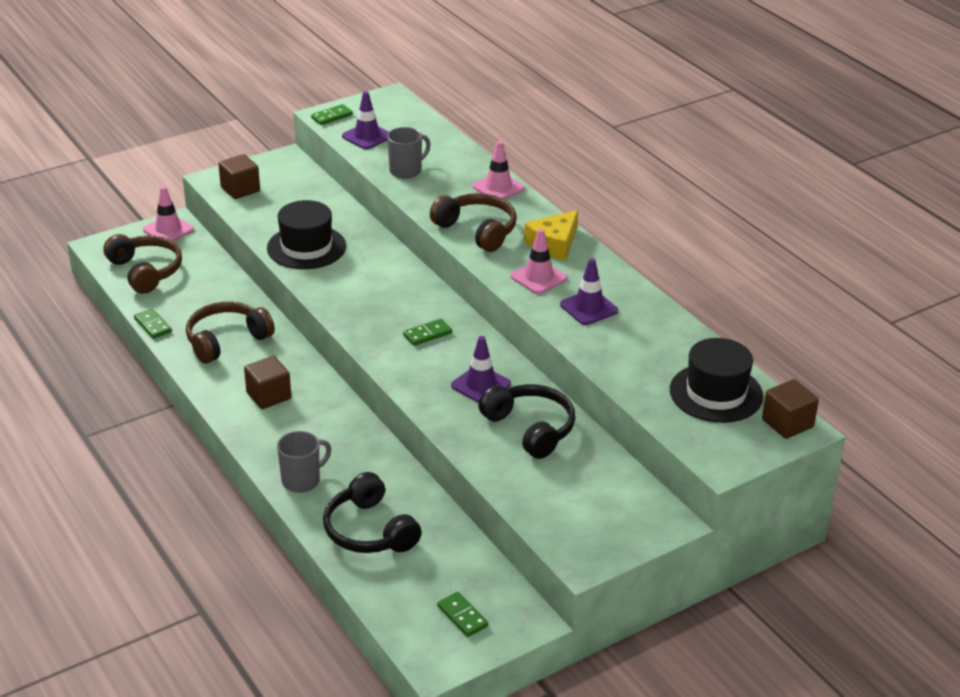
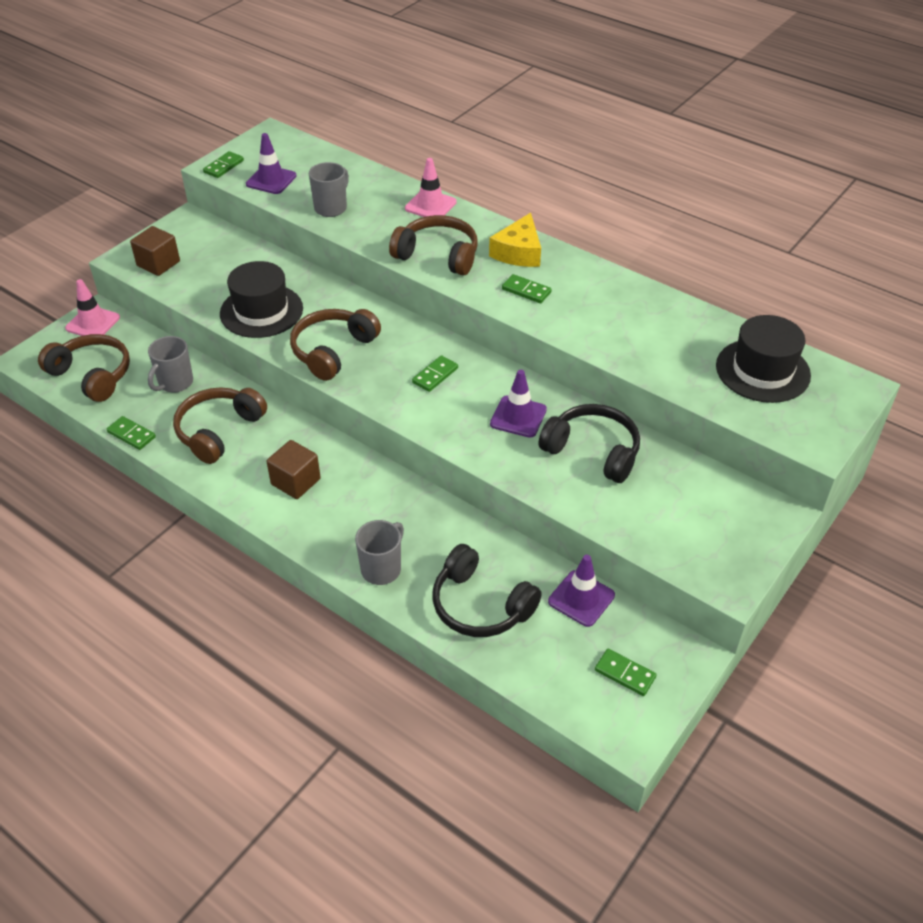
camera: 20 degrees left, 10 degrees up
pink traffic cone [510,229,568,294] -> green domino [502,274,552,303]
purple traffic cone [560,258,618,325] -> purple traffic cone moved to [548,555,615,627]
brown cube [762,379,819,439] -> none
none -> grey mug [148,336,193,392]
none -> brown headphones [290,309,381,381]

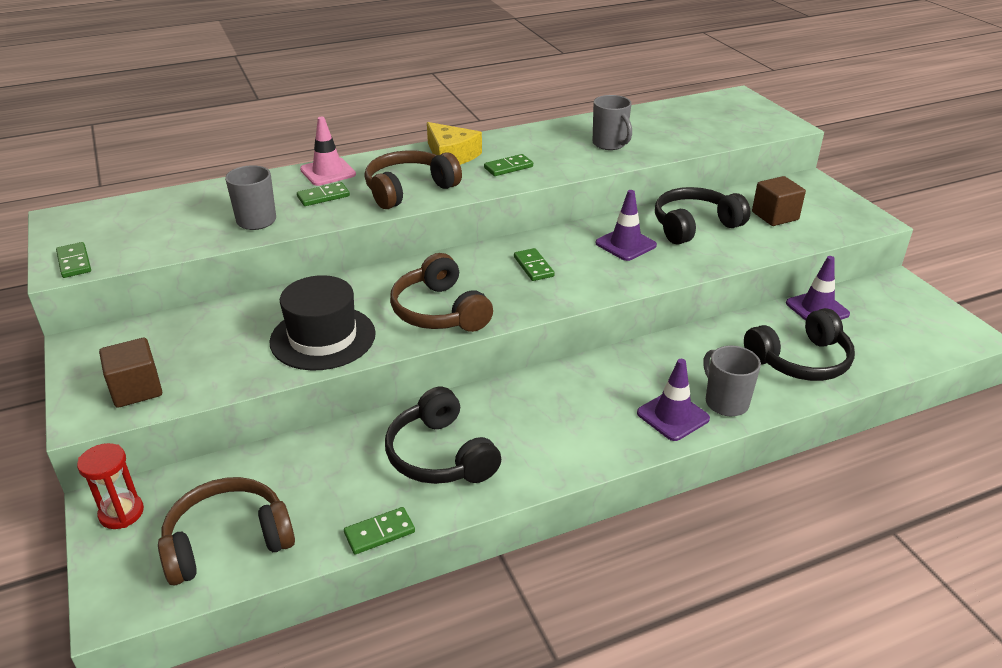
camera: 60 degrees left, 10 degrees down
pink traffic cone [65,279,120,336] -> red hourglass [77,443,144,529]
grey mug [148,336,193,392] -> grey mug moved to [593,95,632,150]
brown headphones [173,387,267,464] -> black headphones [385,387,501,484]
purple traffic cone [246,133,296,194] -> purple traffic cone moved to [637,359,710,441]
brown cube [267,440,321,499] -> brown cube moved to [752,176,806,226]
green domino [595,649,657,696] -> green domino moved to [297,182,350,206]
black hat [716,315,811,403] -> none

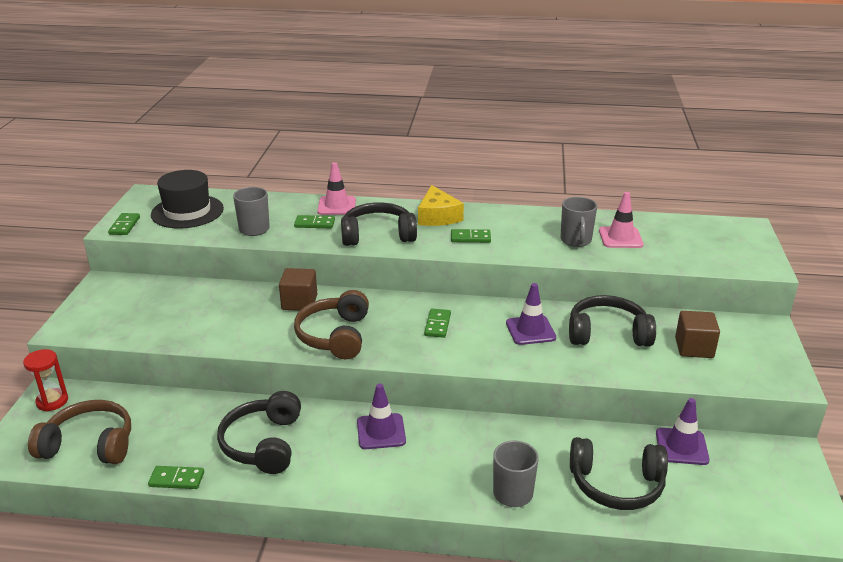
camera: 30 degrees right, 5 degrees down
brown cube [99,338,162,408] -> brown cube moved to [279,268,317,311]
black hat [270,275,376,371] -> black hat moved to [151,170,224,229]
brown headphones [364,150,462,209] -> black headphones [341,203,417,246]
purple traffic cone [637,359,710,441] -> purple traffic cone moved to [357,384,406,449]
none -> pink traffic cone [599,192,644,248]

